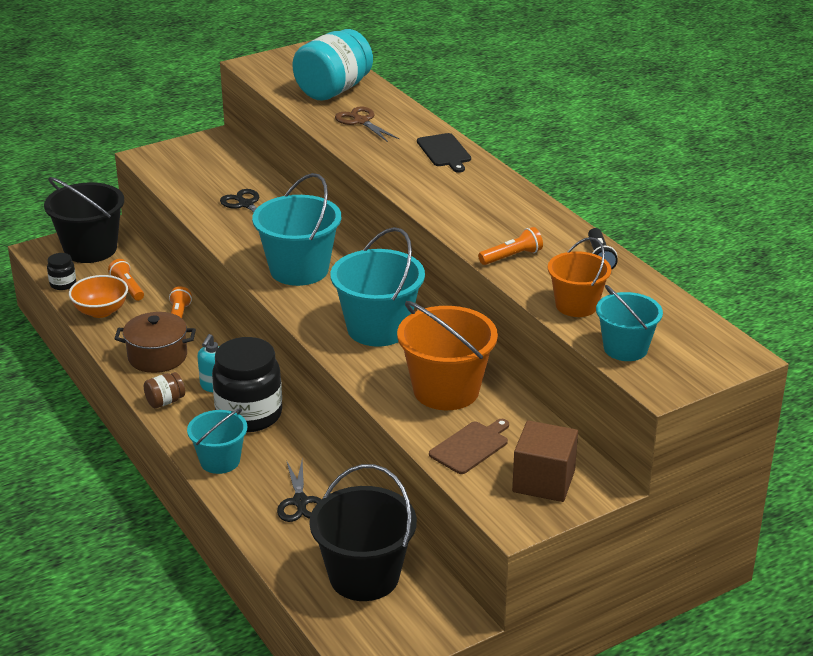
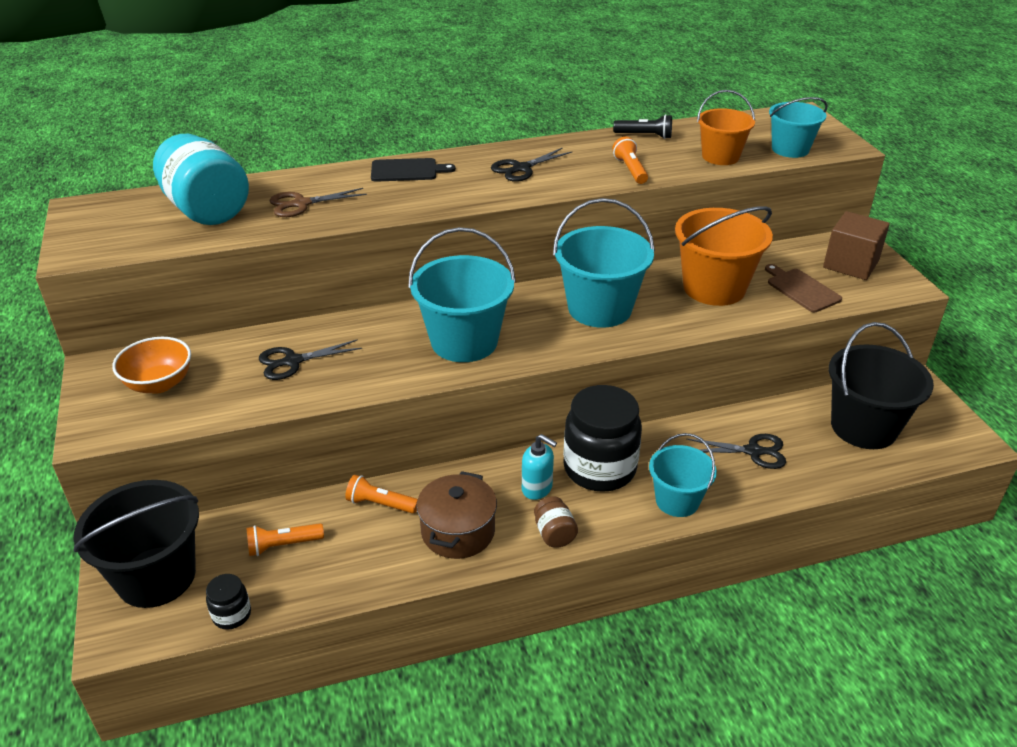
camera: 75 degrees left, 5 degrees up
orange bowl [69,275,128,318] -> orange bowl moved to [112,337,191,394]
none -> black scissors [491,147,573,182]

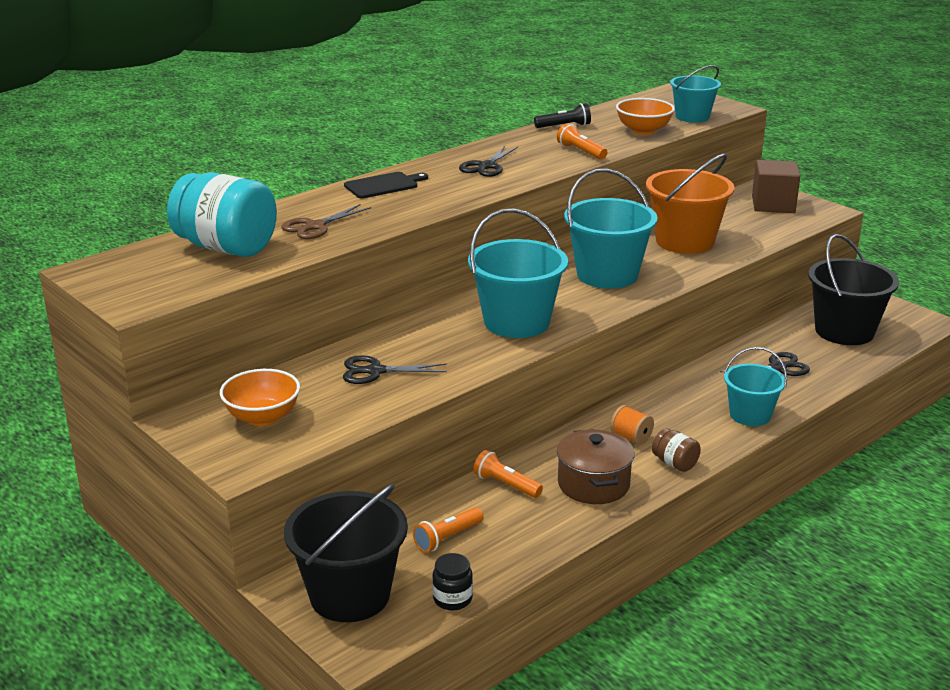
camera: 25 degrees left, 10 degrees down
black scissors [258,339,362,380] -> black scissors turned 45 degrees clockwise [343,355,447,384]
orange flashlight [345,475,418,514] -> orange flashlight turned 45 degrees clockwise [473,450,543,498]
turquoise soap dispenser [522,434,557,500] -> orange spool [610,405,654,445]
black jar [563,385,642,492] -> none
orange bucket [697,90,755,165] -> orange bowl [616,98,675,135]
brown cutting board [765,264,842,312] -> none

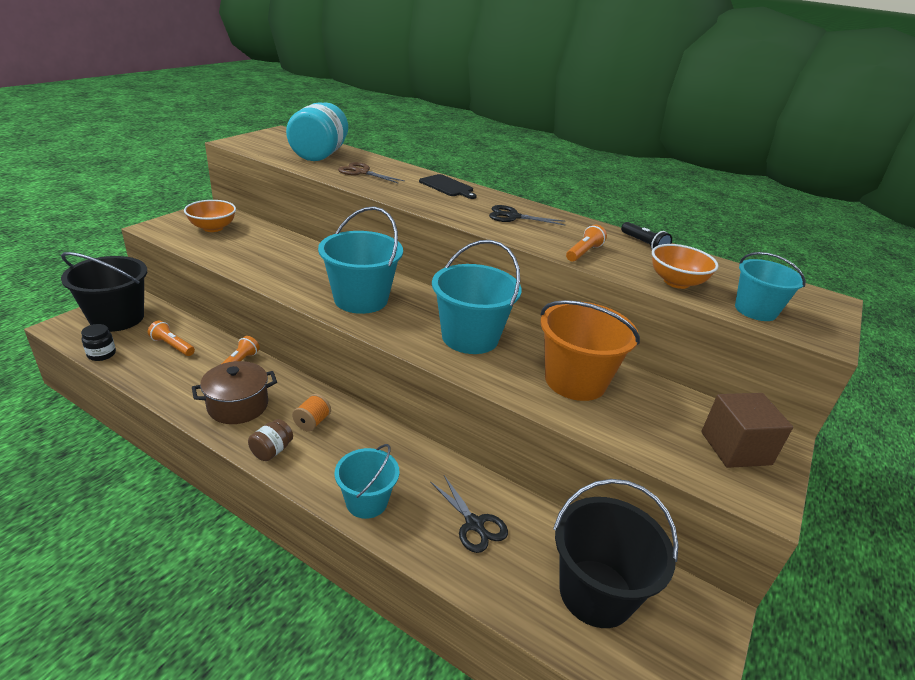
camera: 70 degrees right, 5 degrees up
black scissors [343,355,447,384] -> none

